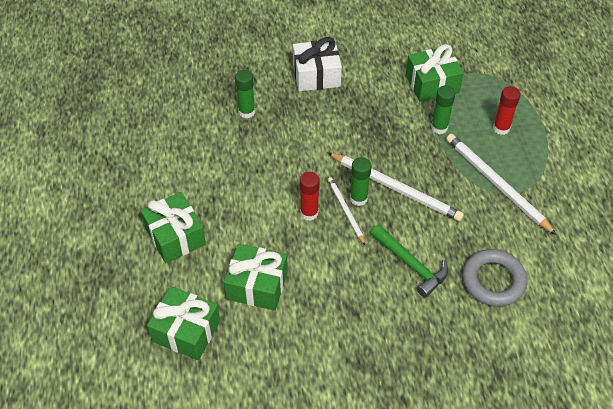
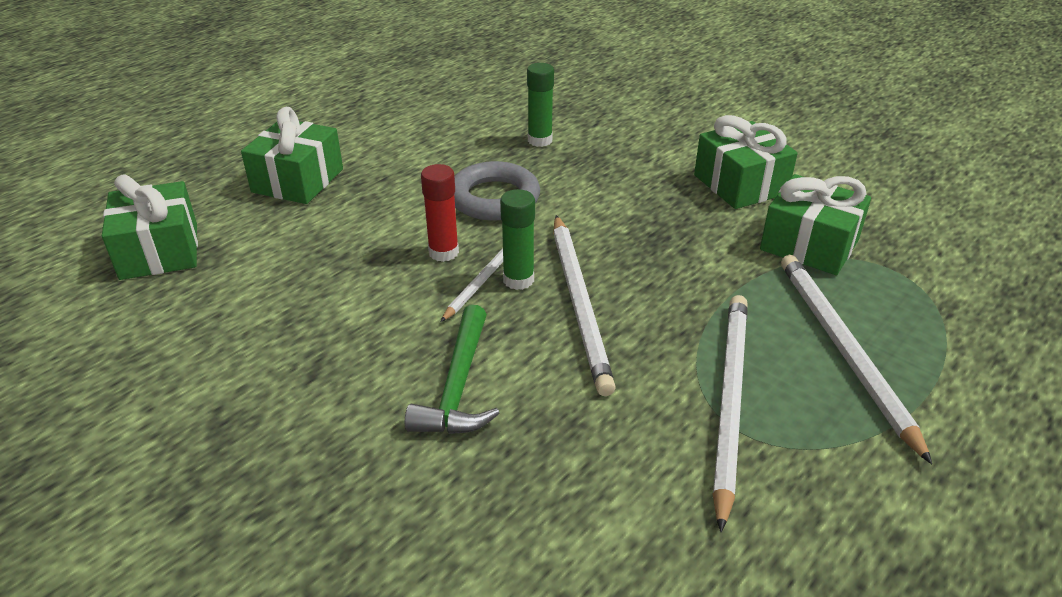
camera: 50 degrees right, 15 degrees down
green gift [224,244,288,311] -> green gift moved to [694,115,798,209]
white gift [293,37,342,92] -> none
green glue stick [431,85,455,134] -> none
grey ring [462,249,527,307] -> grey ring moved to [454,161,540,220]
red glue stick [493,86,521,135] -> white pencil [781,255,932,464]

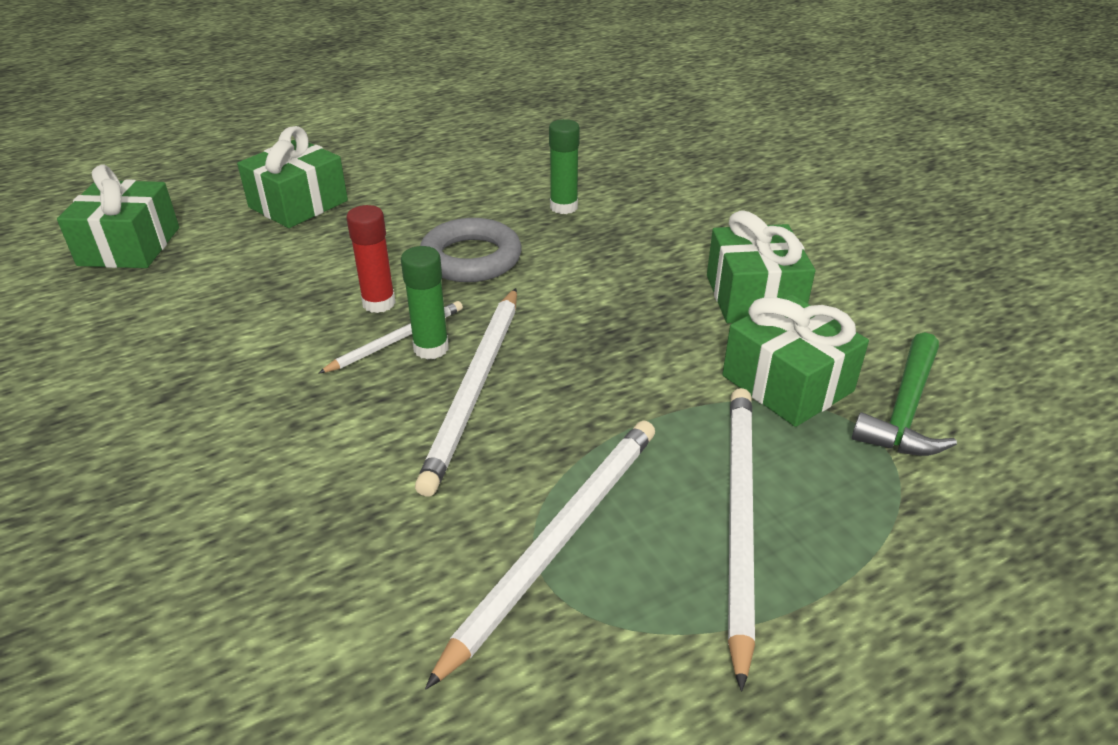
camera: 20 degrees right, 0 degrees up
green hammer [405,305,500,434] -> green hammer moved to [852,332,957,456]

